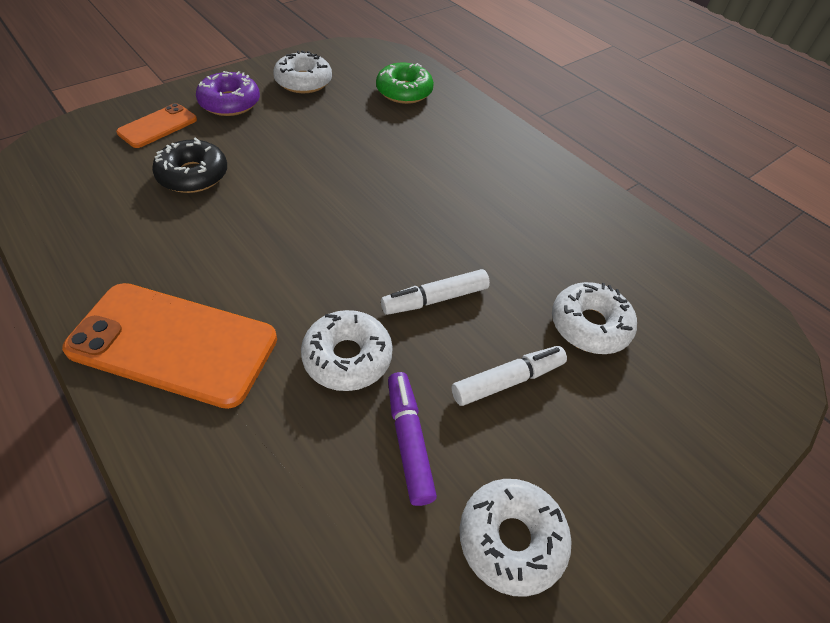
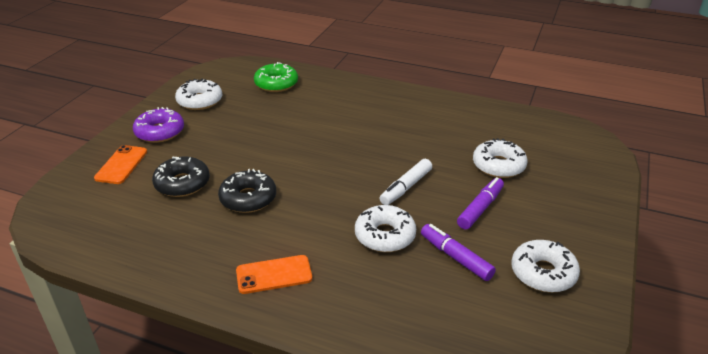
camera: 25 degrees left, 15 degrees down
orange phone [62,283,277,409] -> orange phone [236,255,312,294], size x0.53
white marker [451,346,567,406] -> purple marker [457,177,504,230]
none -> black donut [218,169,276,213]

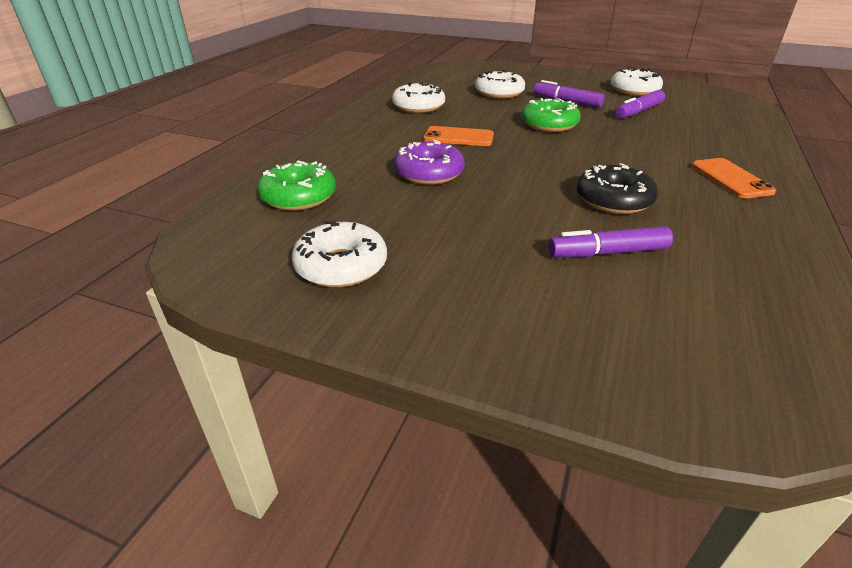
camera: 90 degrees left, 0 degrees up
orange phone [94,145,147,184] -> orange phone moved to [424,126,494,146]
purple donut [133,107,184,143] -> purple donut moved to [394,140,465,185]
black donut [152,156,210,197] -> purple marker [548,226,673,257]
white donut [355,205,416,252] -> white donut moved to [392,82,445,113]
white marker [379,159,432,205] -> green donut [521,98,581,132]

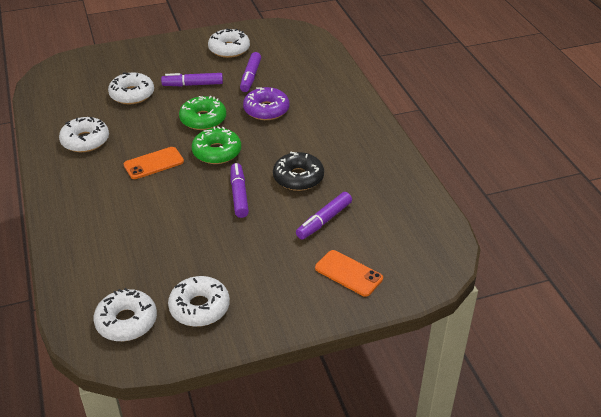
camera: 40 degrees left, 5 degrees up
green donut [257,161,336,211] -> green donut moved to [192,126,241,164]
purple donut [394,140,465,185] -> purple donut moved to [243,87,290,120]
orange phone [691,158,776,198] -> orange phone moved to [315,250,383,297]
none -> white donut [93,288,157,341]
none -> purple marker [230,163,249,218]

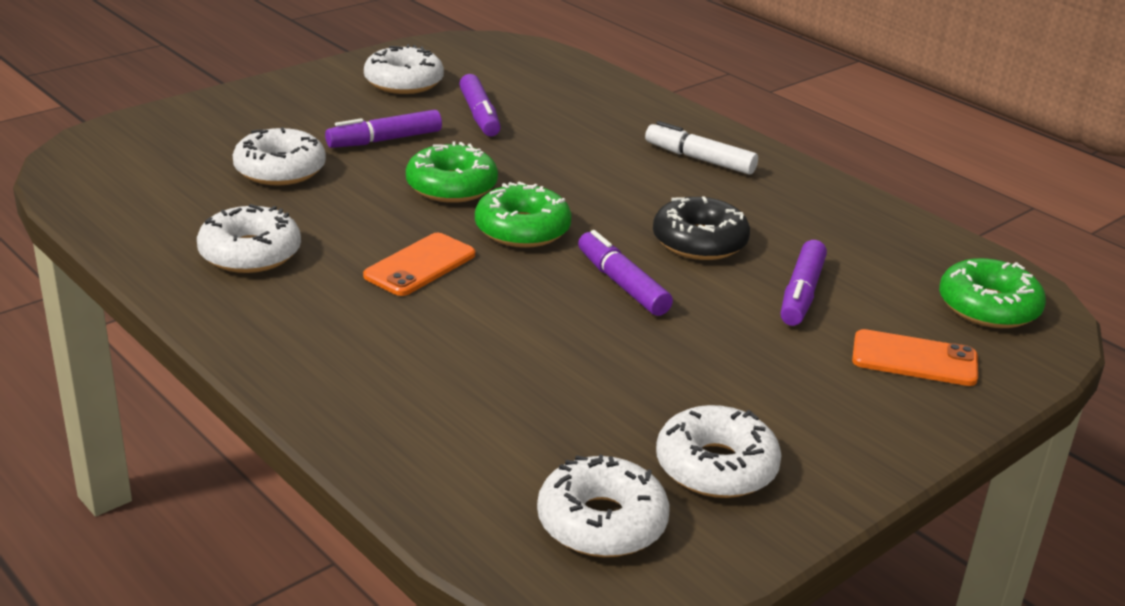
camera: 25 degrees left, 10 degrees down
purple donut [243,87,290,120] -> none
none -> white marker [645,121,758,175]
none -> green donut [939,258,1046,328]

